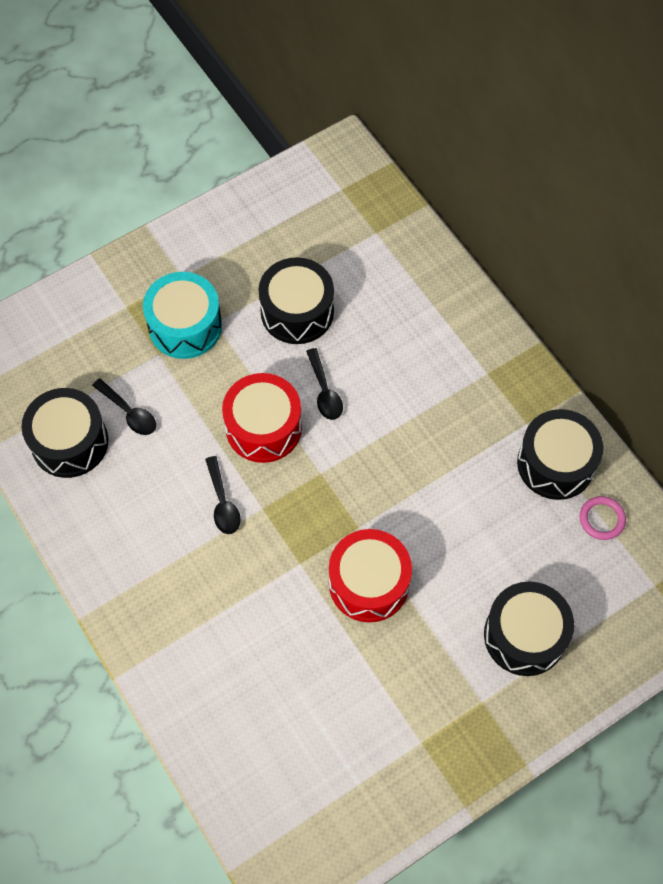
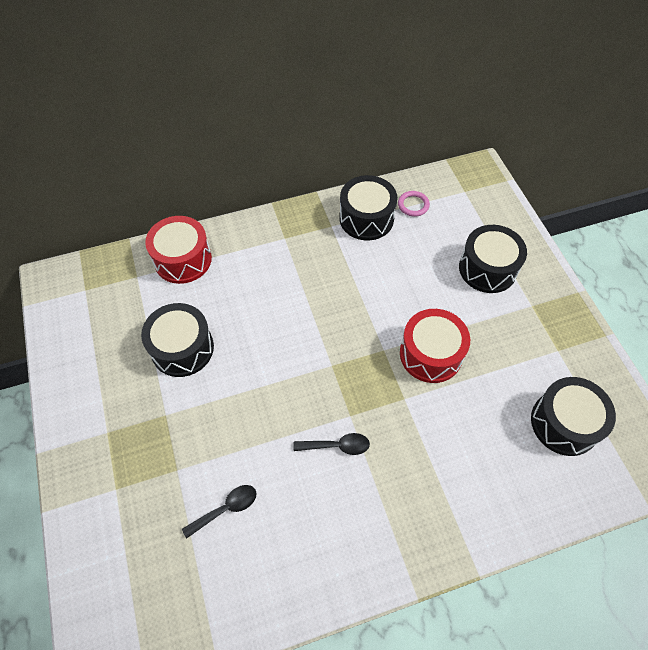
camera: 75 degrees left, 5 degrees down
black drum [22,388,108,478] -> black drum moved to [531,377,616,456]
turquoise drum [143,272,222,359] -> none
red drum [222,373,302,463] -> red drum moved to [145,216,212,284]
black spoon [306,348,343,420] -> none

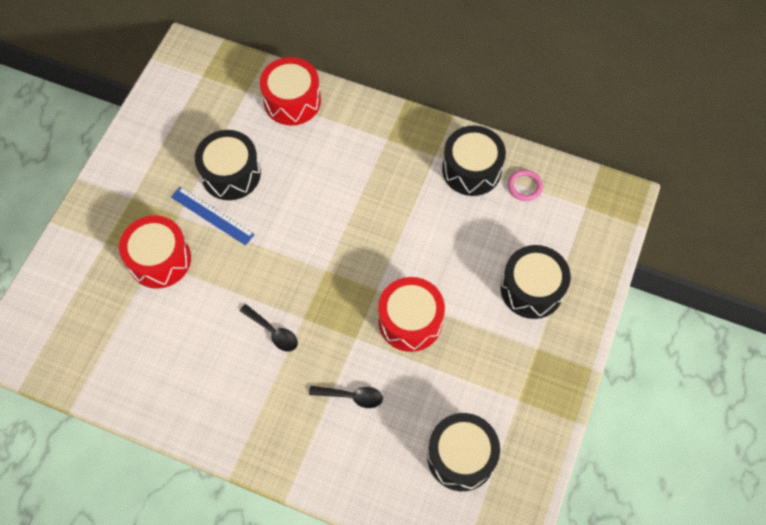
camera: 40 degrees right, 5 degrees up
black spoon [182,485,257,539] -> black spoon moved to [309,386,383,408]
none -> red drum [119,215,191,289]
none -> blue ruler [171,187,255,246]

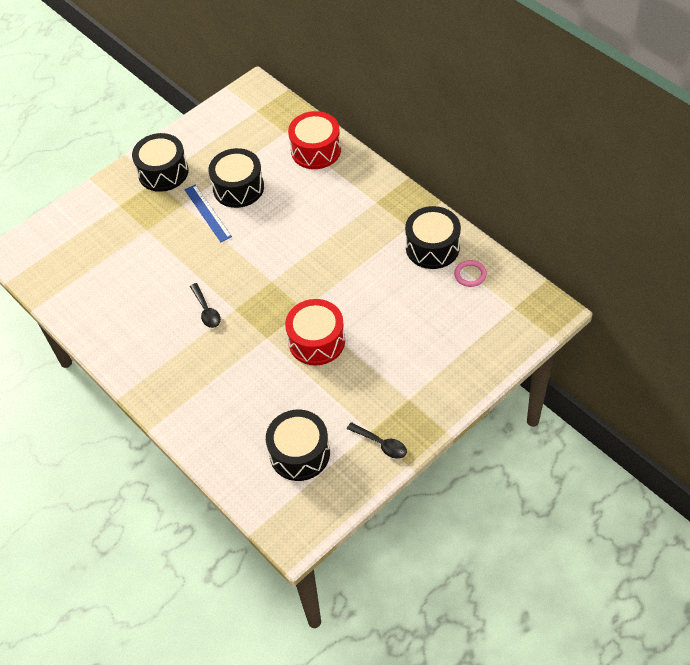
camera: 30 degrees right, 10 degrees down
red drum [119,215,191,289] -> none
black spoon [309,386,383,408] -> black spoon moved to [347,422,407,459]
black drum [500,245,571,319] -> black drum moved to [132,133,188,192]

